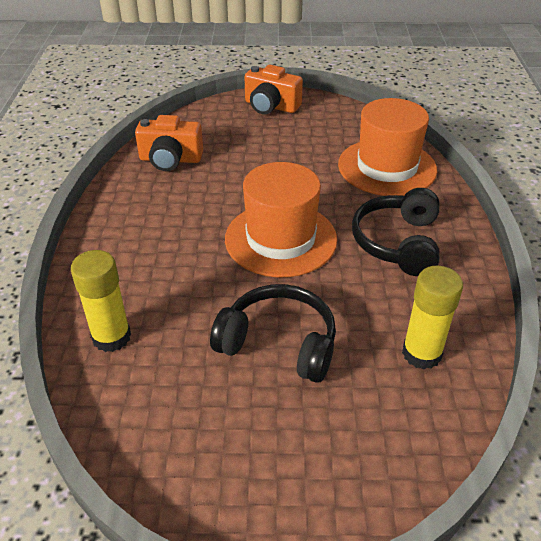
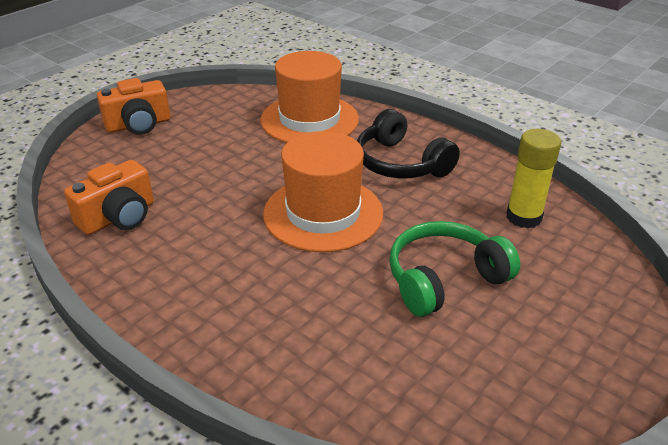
camera: 50 degrees left, 5 degrees down
yellow glue stick [71,250,131,352] -> none
black headphones [210,284,336,383] -> green headphones [389,221,520,317]

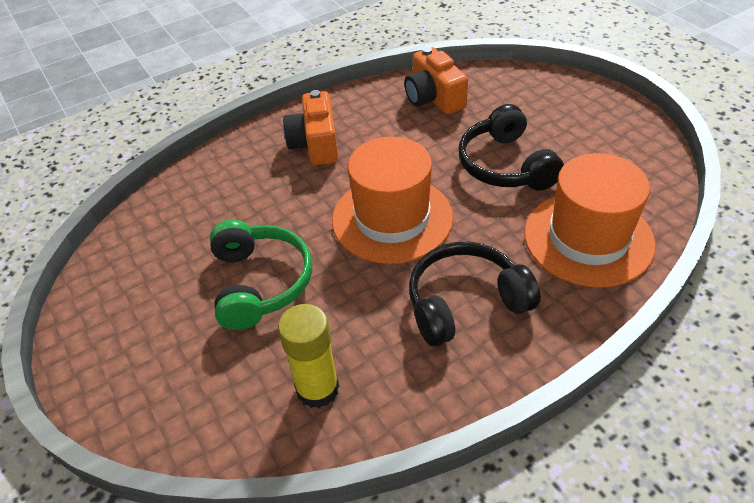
camera: 110 degrees right, 10 degrees up
orange camera [97,78,170,135] -> orange camera moved to [283,90,338,165]
none -> black headphones [459,104,564,191]

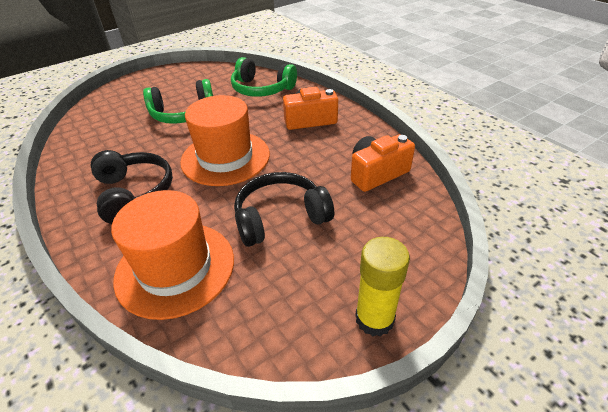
camera: 85 degrees right, 5 degrees down
yellow glue stick [278,304,339,408] -> yellow glue stick moved to [355,237,410,337]
none -> green headphones [231,57,297,97]

